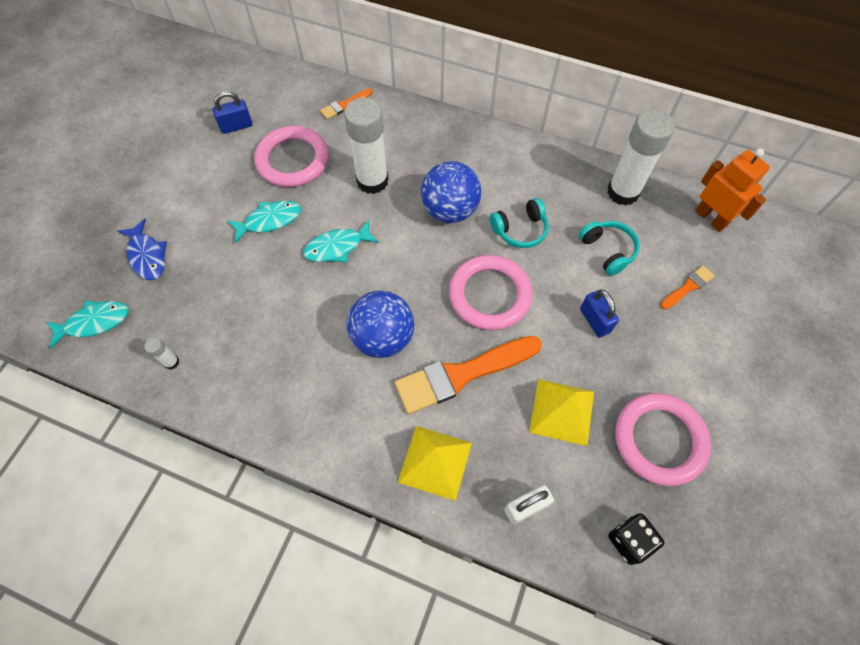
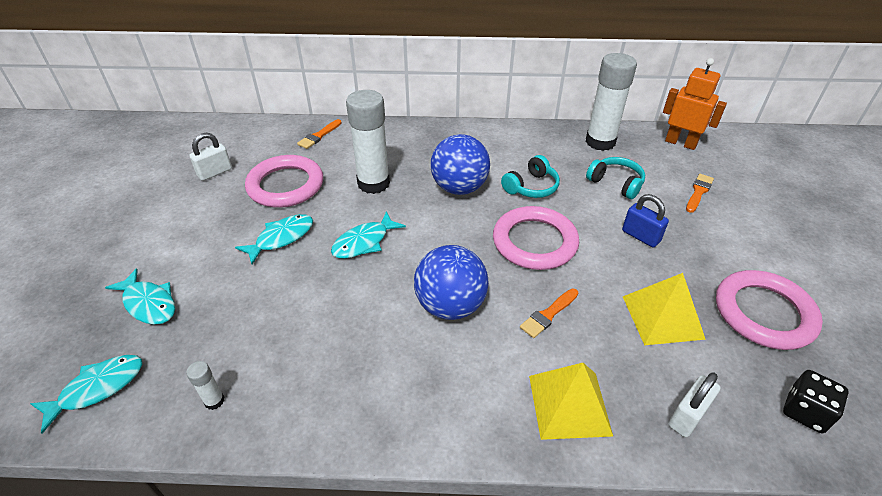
camera: 20 degrees left, 20 degrees down
blue fish [118,219,167,280] -> turquoise fish [105,268,175,325]
blue padlock [213,91,253,134] -> white padlock [190,133,232,181]
orange brush [395,336,542,414] -> orange brush [520,288,578,338], size x0.47

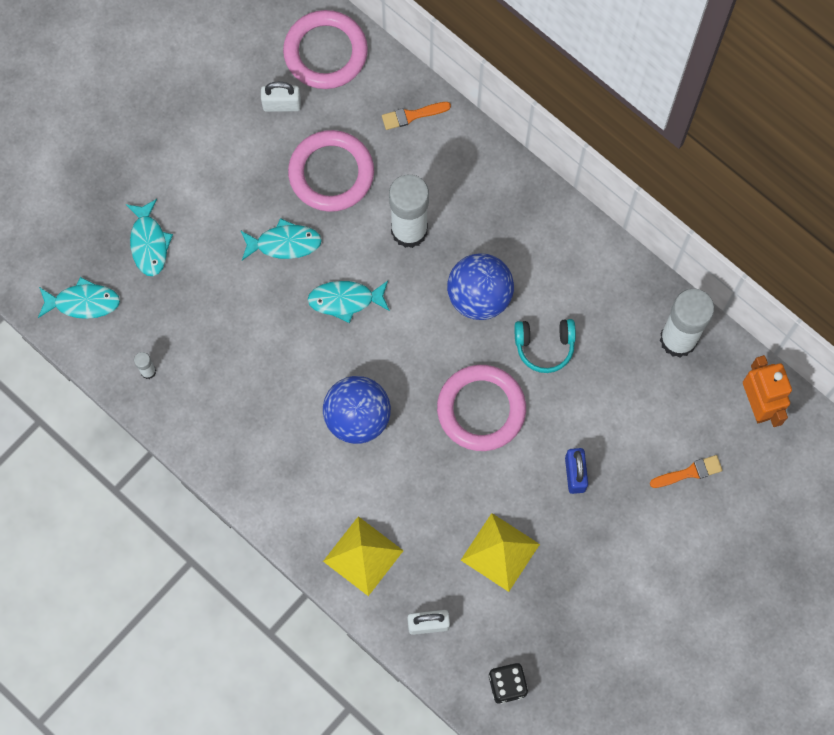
camera: 40 degrees right, 30 degrees up
orange brush [520,288,578,338] -> none
turquoise headphones [586,157,645,199] -> none
pink ring [716,270,823,350] -> pink ring moved to [283,10,368,89]

